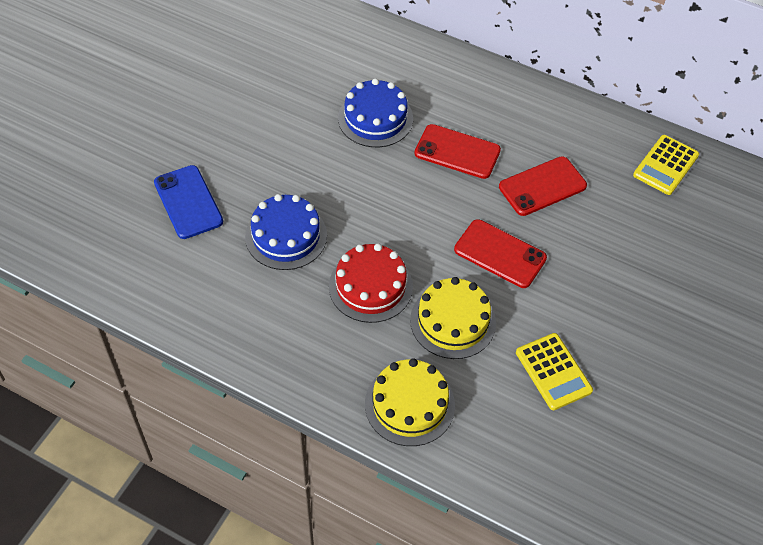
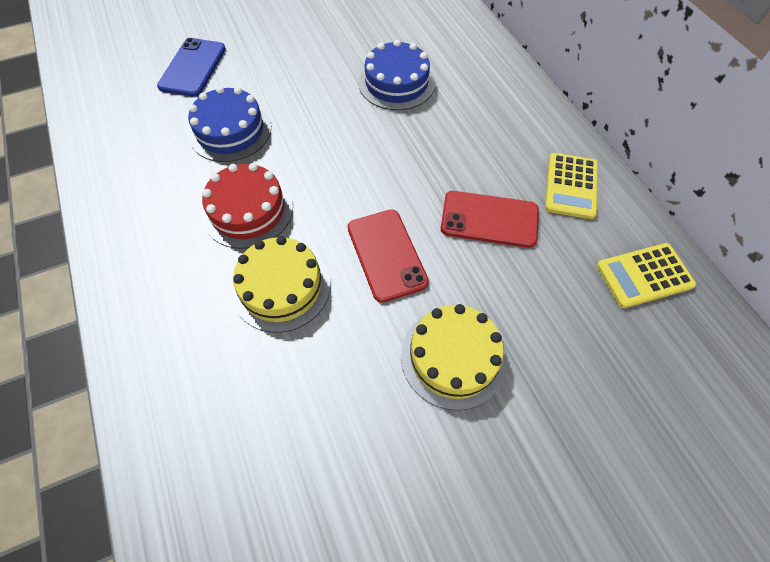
camera: 40 degrees right, 5 degrees up
yellow cake [365,358,455,446] -> yellow cake moved to [401,304,507,410]
red phone [414,124,501,179] -> none
yellow calculator [516,333,593,410] -> yellow calculator moved to [545,153,598,219]

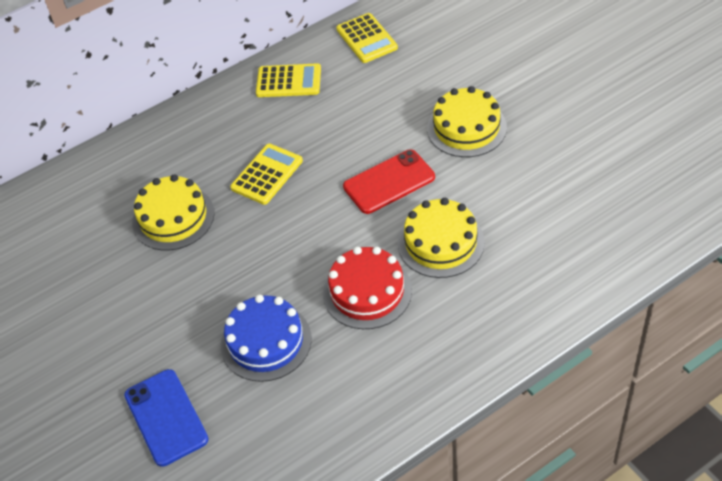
camera: 95 degrees left, 10 degrees down
blue phone [157,38,226,96] -> blue phone turned 60 degrees clockwise [124,369,209,467]
blue cake [359,40,435,110] -> yellow cake [132,174,214,250]
red phone [441,191,539,248] -> none
none -> yellow calculator [230,144,303,205]

